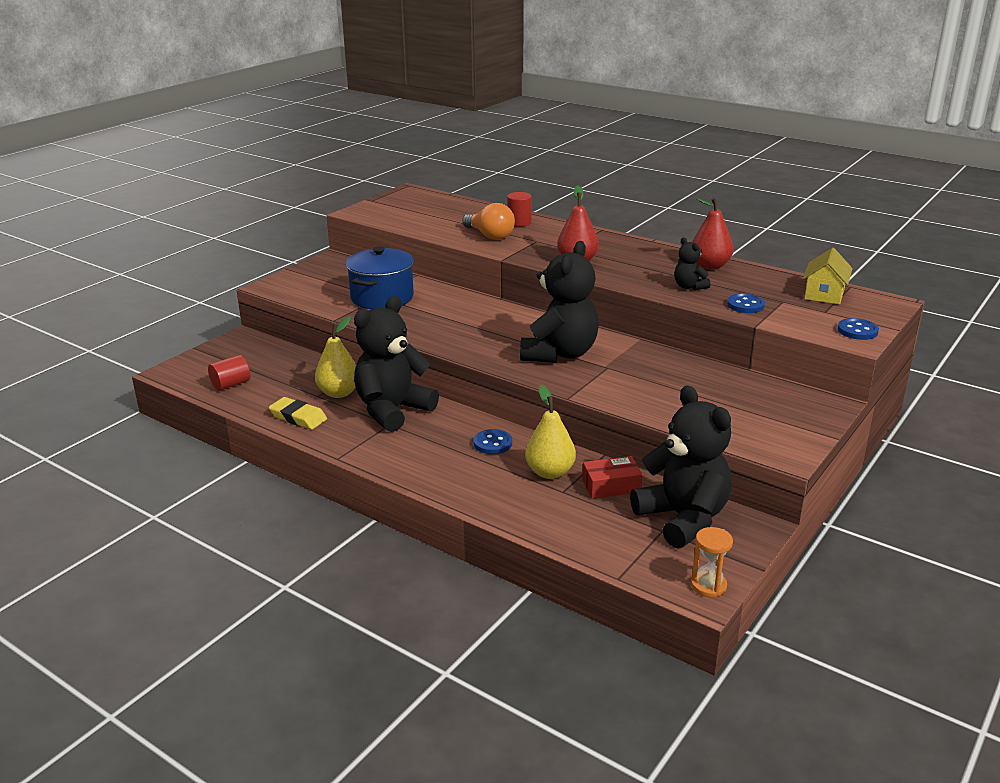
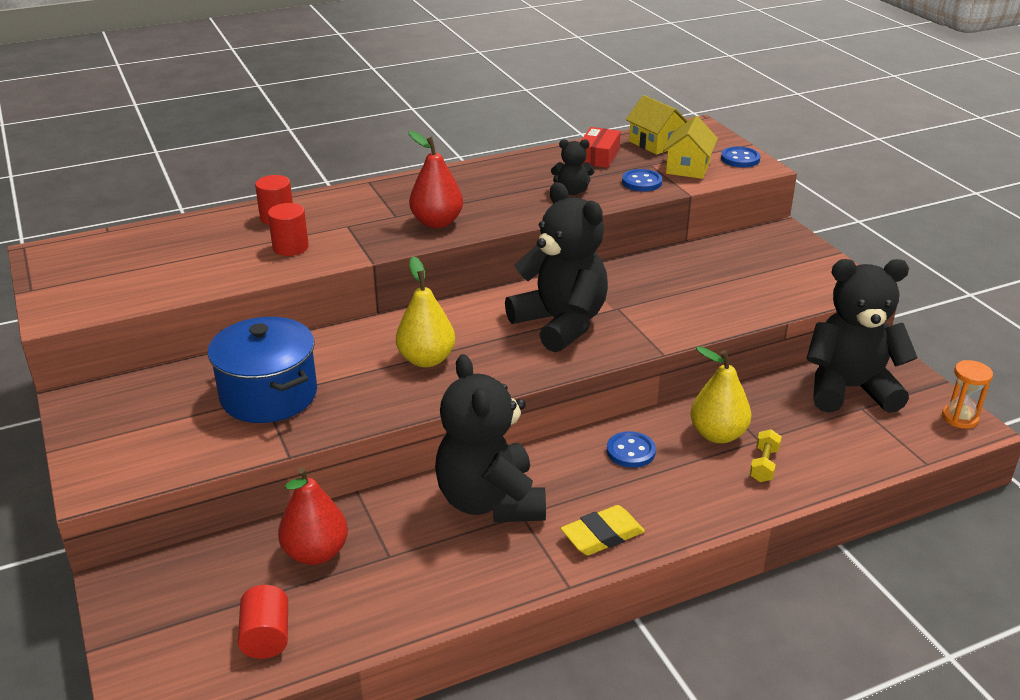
camera: 60 degrees left, 5 degrees up
yellow eraser [269,397,327,429] -> yellow eraser moved to [560,505,645,555]
yellow pear [315,316,356,398] -> yellow pear moved to [396,256,455,368]
orange light bulb [462,203,515,240] -> red cylinder [268,203,309,256]
red box [582,456,643,499] -> red box moved to [580,127,621,168]
red pear [692,197,733,270] -> red pear moved to [278,467,348,565]
none -> yellow house [663,116,718,179]
none -> yellow dumbbell [750,429,782,482]

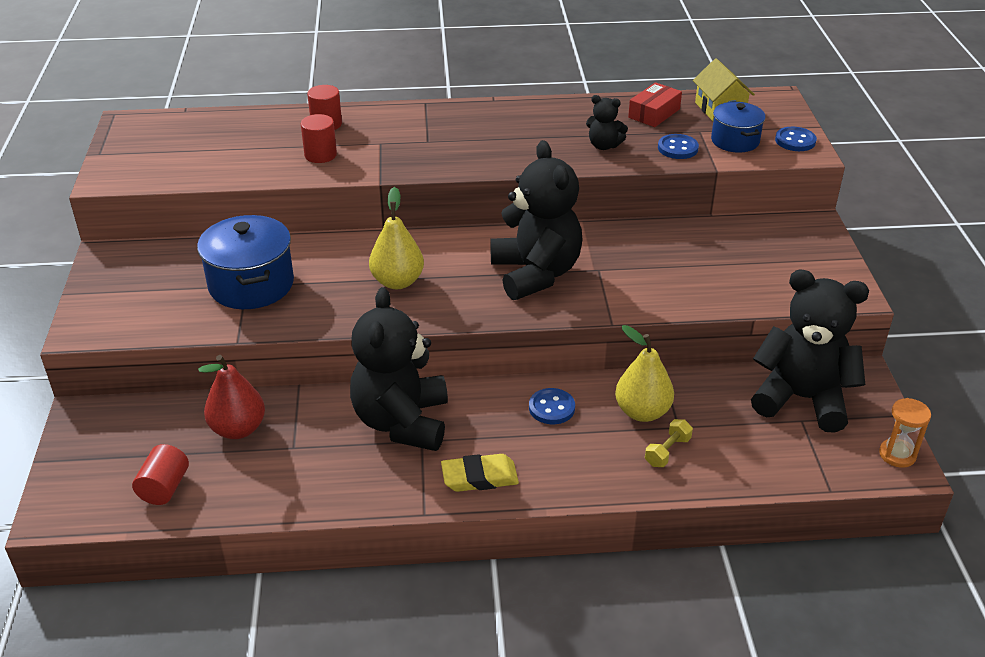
camera: 20 degrees right, 5 degrees up
red pear [409,131,463,228] -> none
yellow house [663,116,718,179] -> blue pot [711,102,765,153]

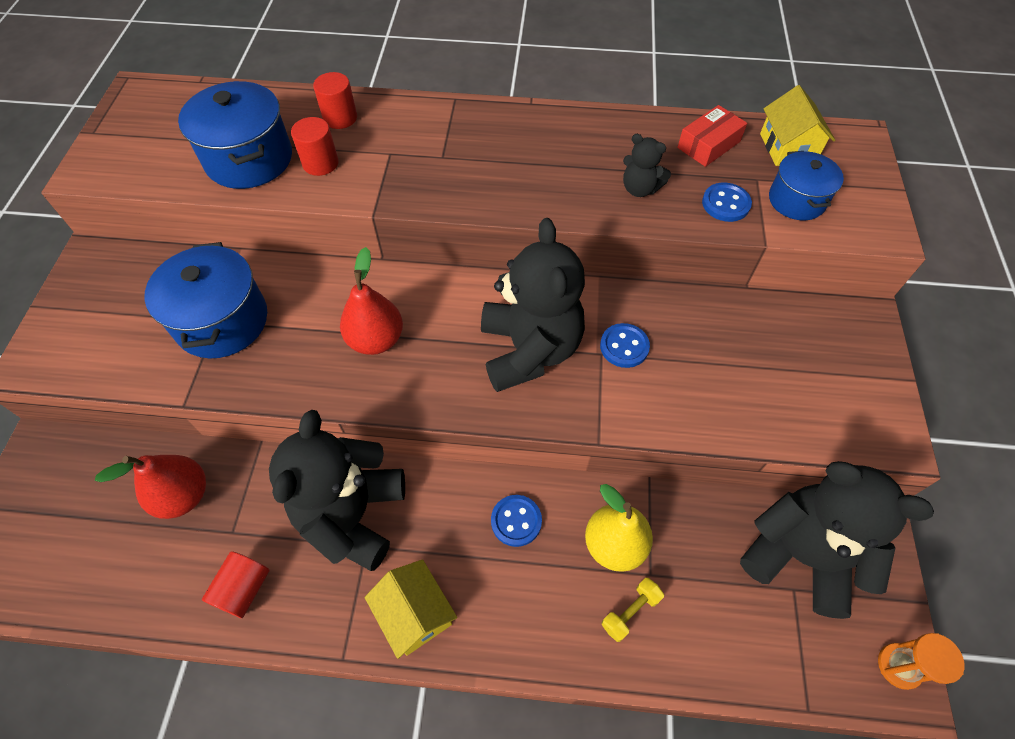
camera: 10 degrees right, 20 degrees up
red cylinder [132,444,189,505] -> red cylinder moved to [202,551,269,618]
yellow pear [369,187,424,289] -> red pear [340,247,403,355]
yellow eraser [441,454,519,492] -> yellow house [365,560,457,659]
blue button [775,127,817,151] -> blue button moved to [600,323,650,368]
none -> blue pot [178,81,292,189]

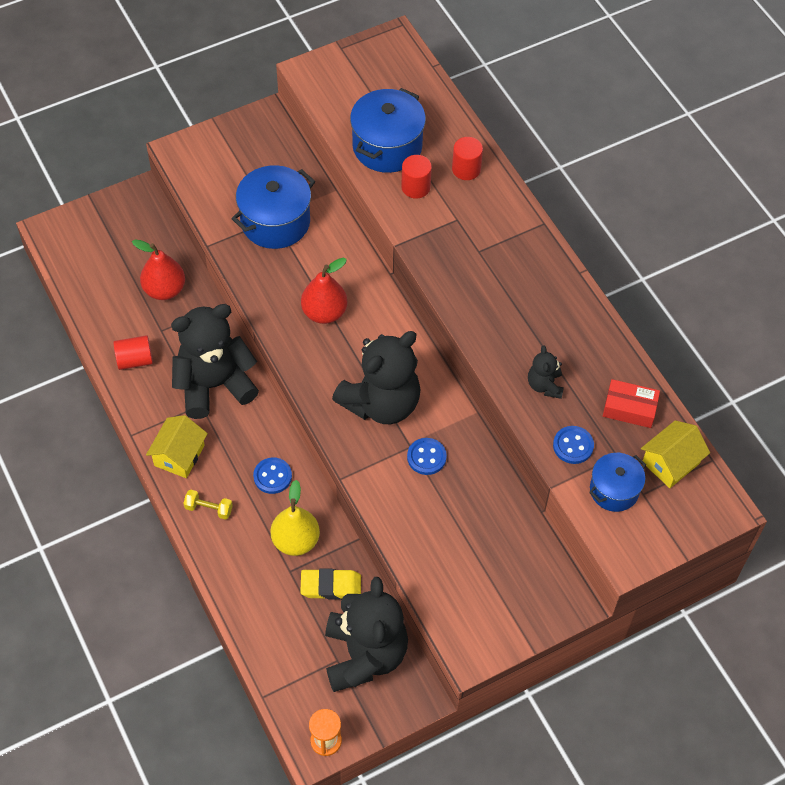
camera: 55 degrees right, 0 degrees up
yellow dumbbell [601,578,664,642] -> yellow dumbbell moved to [183,490,233,520]
none -> yellow eraser [300,569,361,600]

